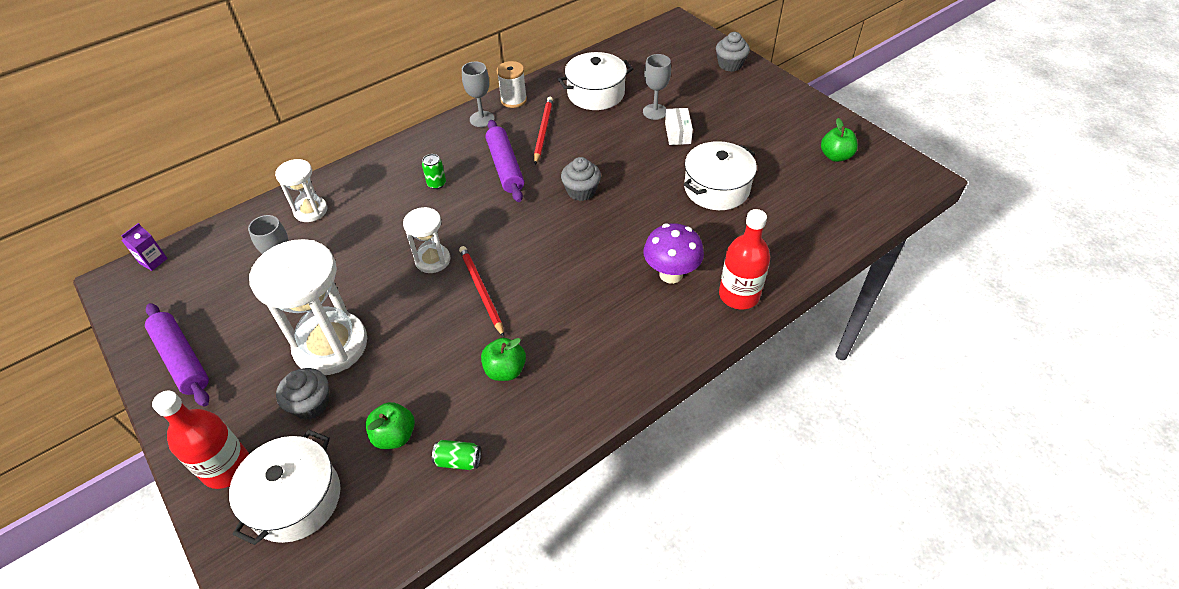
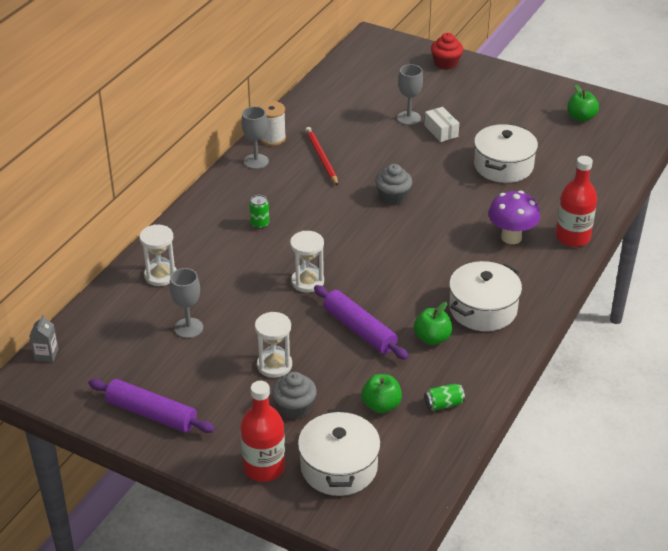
camera: 25 degrees left, 10 degrees down
purple carton [121,223,168,271] -> grey carton [29,315,58,362]
white hourglass [249,239,367,375] -> white hourglass [255,312,292,378], size x0.53
red pencil [459,246,504,337] -> none
purple rolling pin [486,120,524,202] -> purple rolling pin moved to [314,285,409,360]
white pot [558,52,633,110] -> white pot moved to [449,261,522,331]
grey cupcake [716,32,750,72] -> red cupcake [431,33,463,69]

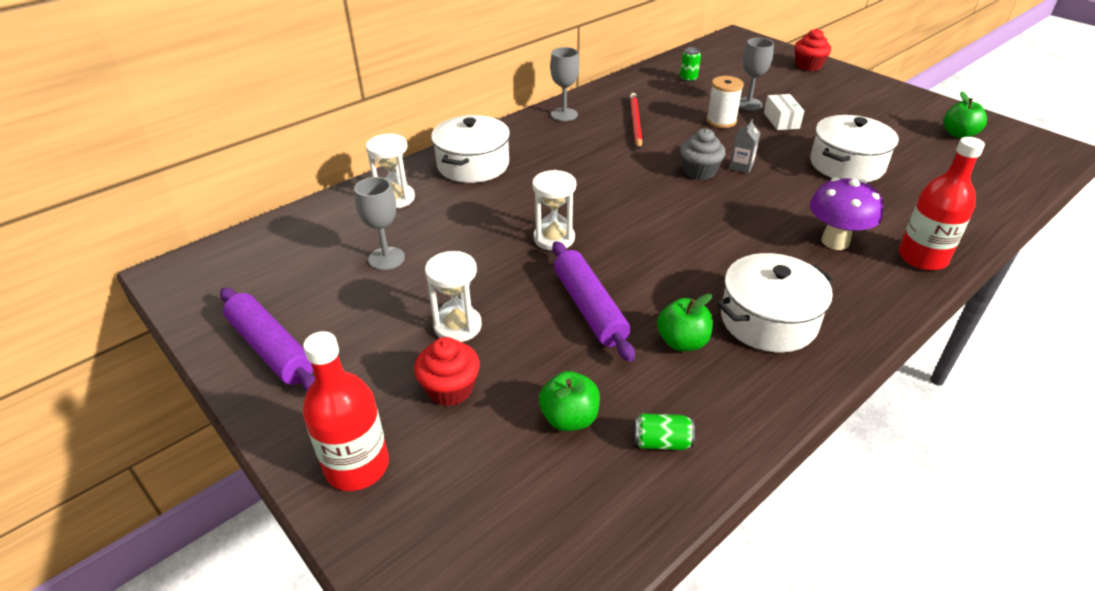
camera: 20 degrees right, 0 degrees up
grey carton [29,315,58,362] -> grey carton moved to [729,119,760,174]
green can [249,195,269,229] -> green can moved to [680,47,701,82]
white spool [259,101,286,146] -> white spool moved to [706,76,744,128]
grey cupcake [272,372,317,419] -> red cupcake [414,337,480,406]
white pot [298,409,381,496] -> white pot moved to [431,115,510,183]

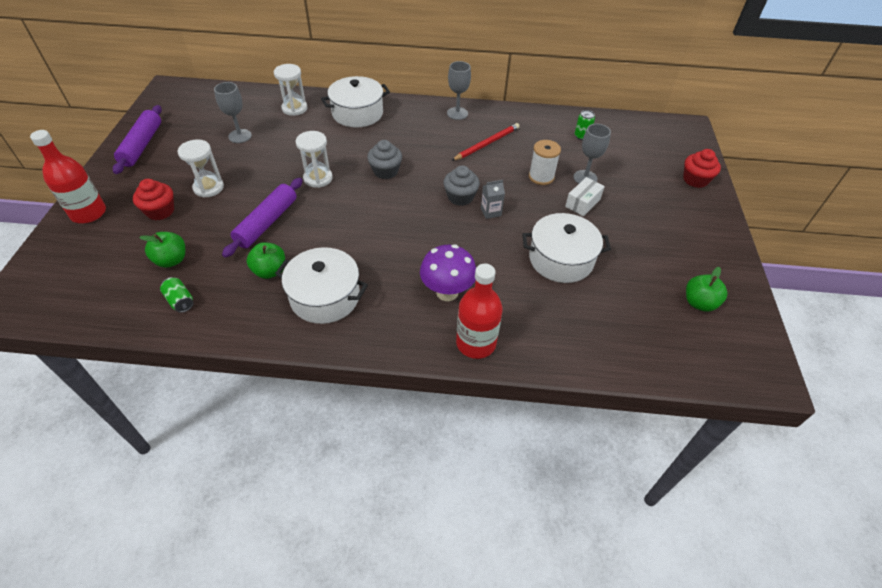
camera: 45 degrees right, 10 degrees up
none -> grey cupcake [367,140,402,179]

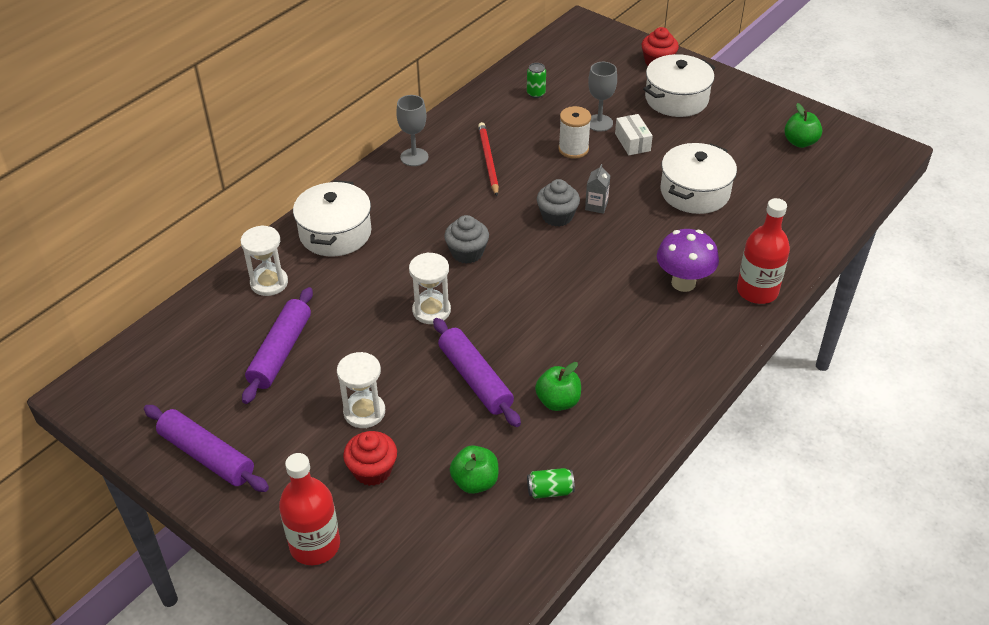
camera: 55 degrees left, 5 degrees down
grey goblet [214,82,252,143] -> purple rolling pin [242,287,313,404]
white pot [275,247,368,324] -> white pot moved to [643,54,715,117]

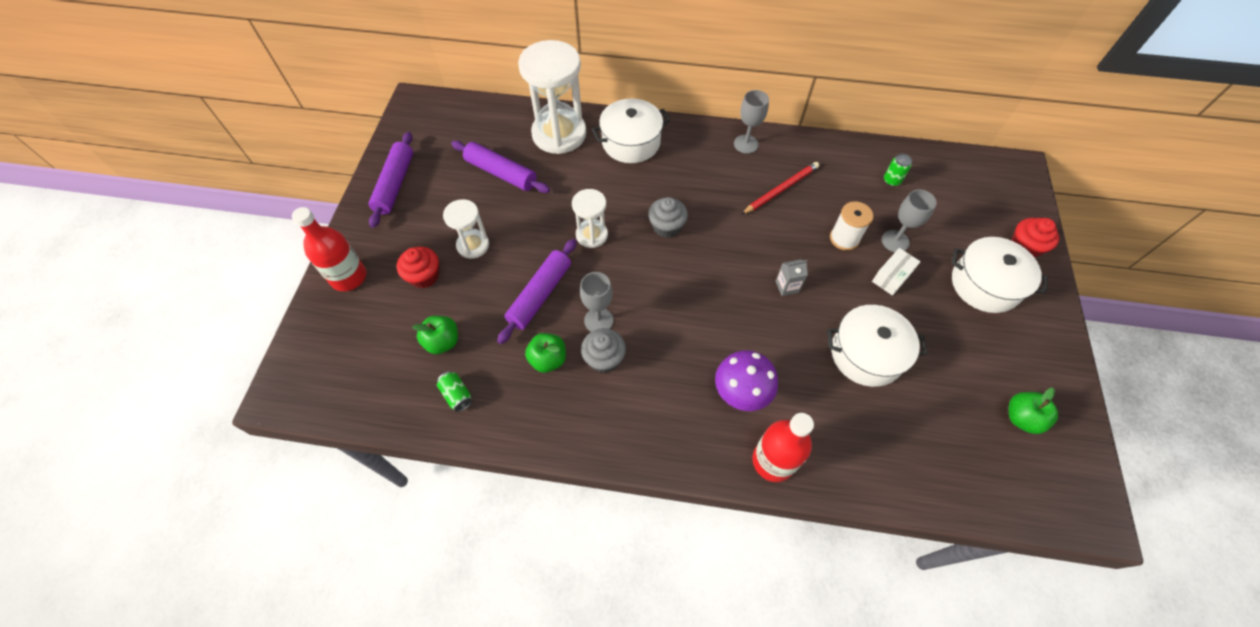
camera: 60 degrees right, 15 degrees up
white hourglass [241,225,288,296] -> white hourglass [518,40,586,154], size x1.88
purple rolling pin [242,287,313,404] -> purple rolling pin turned 45 degrees clockwise [451,141,550,193]
grey cupcake [537,179,580,227] -> grey cupcake moved to [581,328,626,373]
none -> grey goblet [580,272,613,332]

